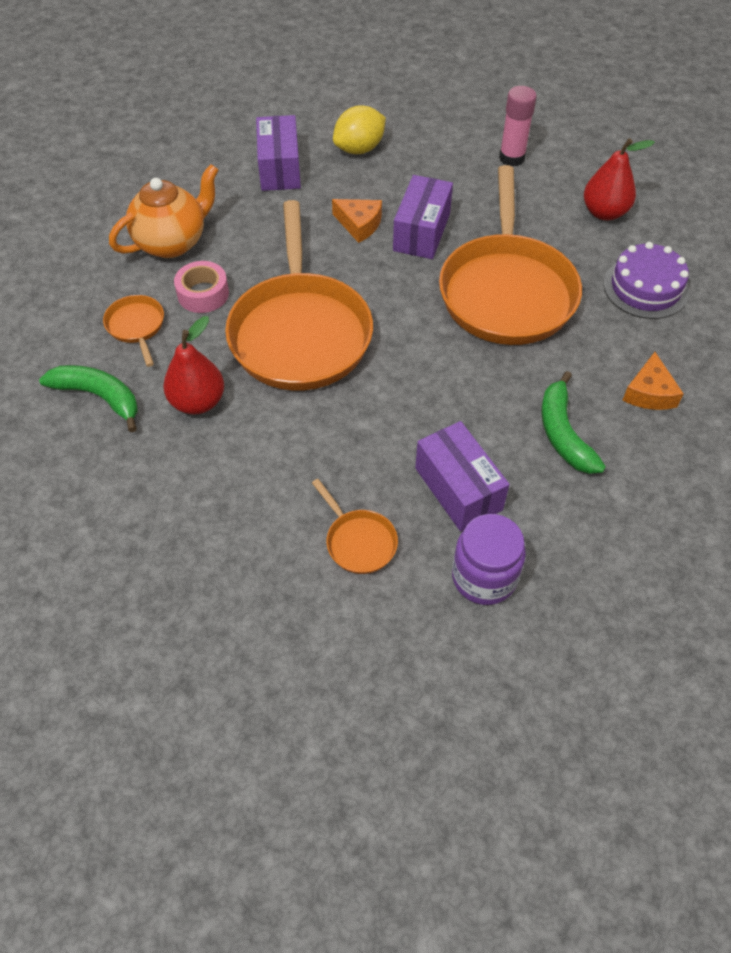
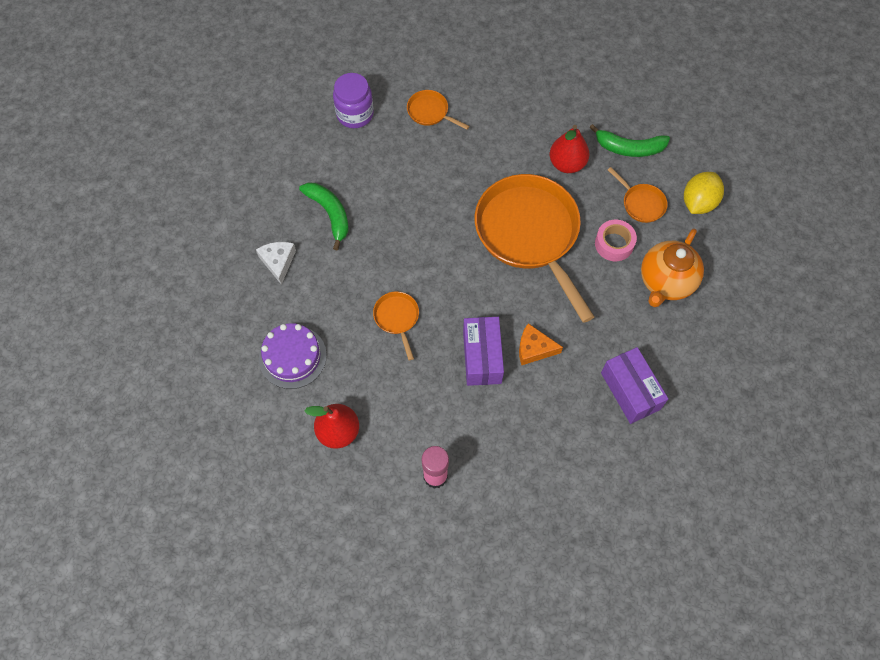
camera: 160 degrees right, 10 degrees up
yellow lemon [333,105,386,154] -> yellow lemon moved to [684,172,724,214]
purple box [415,421,510,531] -> none
orange pan [439,165,582,345] -> orange pan [373,291,419,360], size x0.42
orange cheese [622,352,684,410] -> white cheese [256,242,296,285]

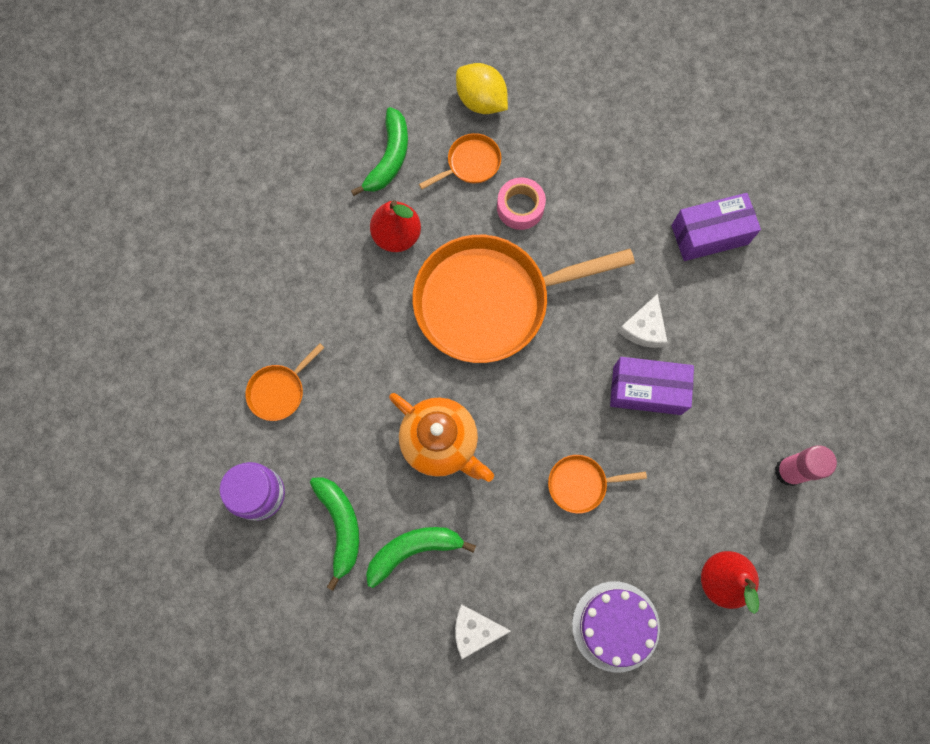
camera: 80 degrees left, 10 degrees up
orange cheese [519,323,563,365] -> white cheese [618,294,667,348]
orange teapot [641,229,704,307] -> orange teapot moved to [389,393,494,482]
none -> green banana [310,477,359,591]

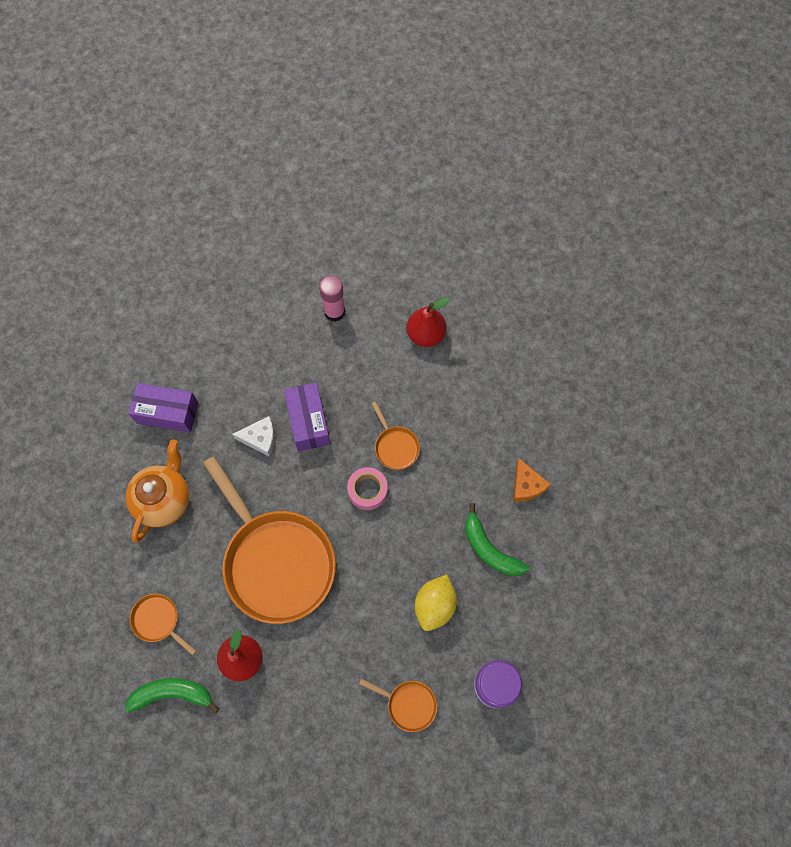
camera: 110 degrees left, 5 degrees down
green banana [310,477,359,591] -> none
orange teapot [389,393,494,482] -> orange teapot moved to [125,439,189,543]
white cheese [455,604,511,659] -> orange cheese [513,458,551,502]
yellow lemon [456,63,508,114] -> yellow lemon moved to [415,575,457,631]
pink tape [497,177,546,230] -> pink tape moved to [347,467,388,510]
purple cake [572,581,660,672] -> none
purple box [671,193,761,261] -> purple box turned 45 degrees counterclockwise [128,383,198,433]

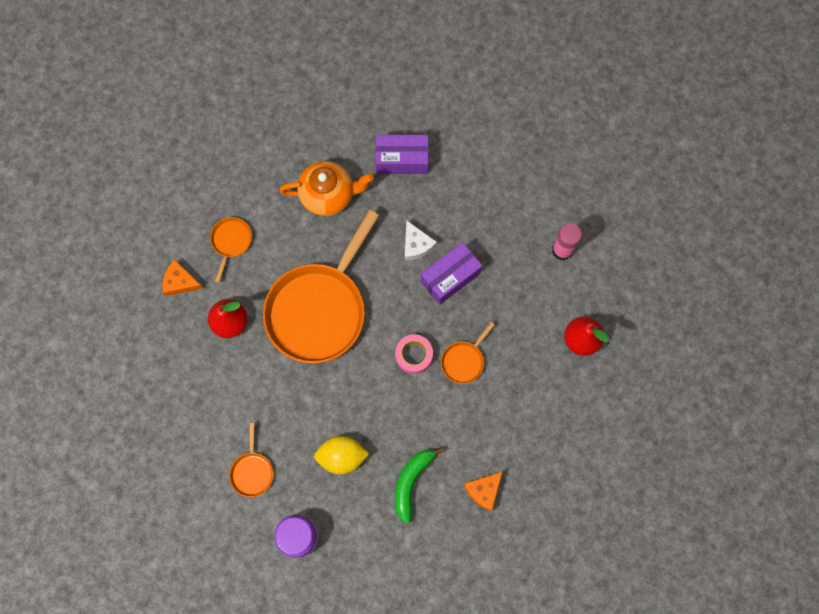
camera: 65 degrees right, 5 degrees up
green banana [125,678,219,714] -> orange cheese [162,259,204,296]
purple box [128,383,198,433] -> purple box turned 75 degrees counterclockwise [376,135,429,174]

